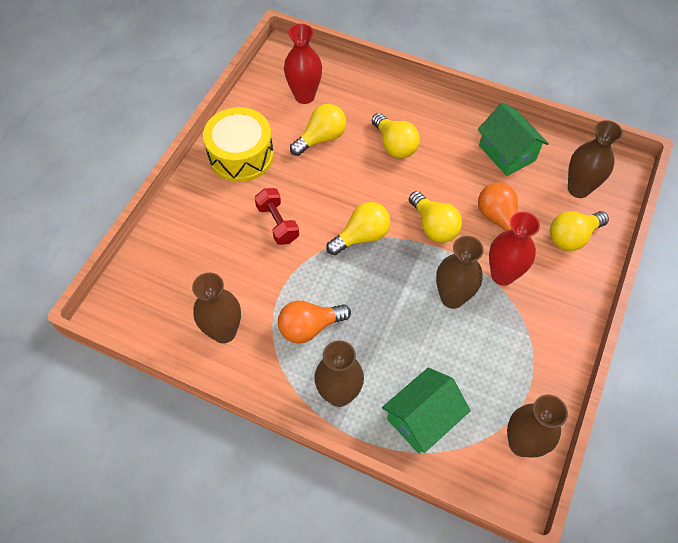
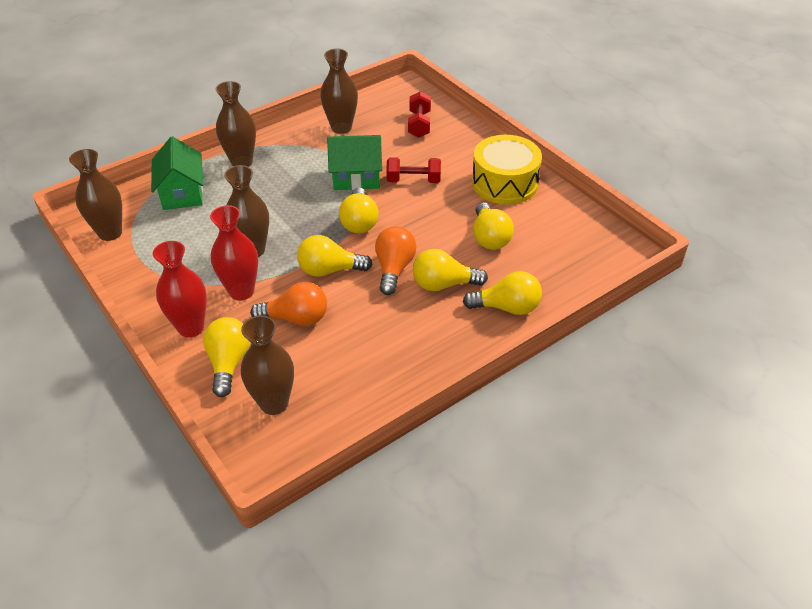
camera: 120 degrees right, 15 degrees down
orange light bulb [278,301,351,344] -> orange light bulb moved to [375,226,416,295]
red vase [284,24,322,104] -> red vase moved to [153,241,207,337]
green house [478,103,549,176] -> green house moved to [327,135,382,190]
none -> red dumbbell [408,91,431,138]
none -> yellow light bulb [463,271,542,315]

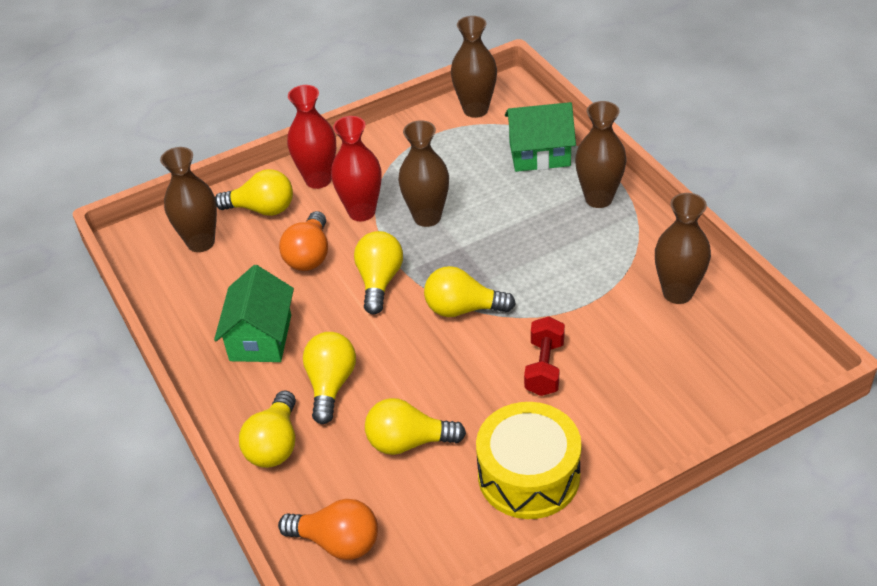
camera: 100 degrees right, 0 degrees up
green house [327,135,382,190] -> green house moved to [214,265,294,362]
orange light bulb [375,226,416,295] -> orange light bulb moved to [278,499,378,560]
red dumbbell [408,91,431,138] -> none

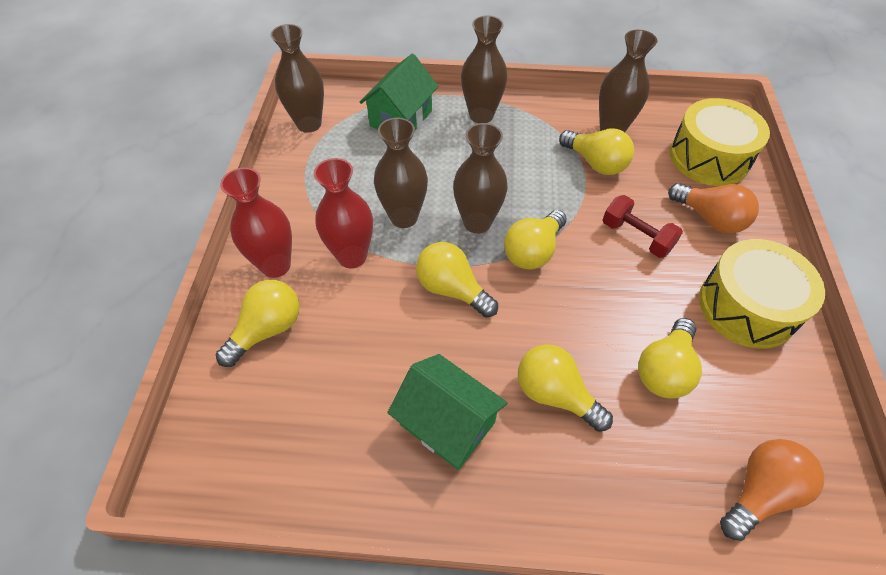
camera: 60 degrees left, 10 degrees up
brown vase [160,147,217,252] -> brown vase moved to [453,123,508,234]
yellow light bulb [239,390,296,468] -> yellow light bulb moved to [559,129,634,175]
orange light bulb [279,211,328,271] -> orange light bulb moved to [668,183,759,234]
none -> yellow drum [670,98,770,186]

